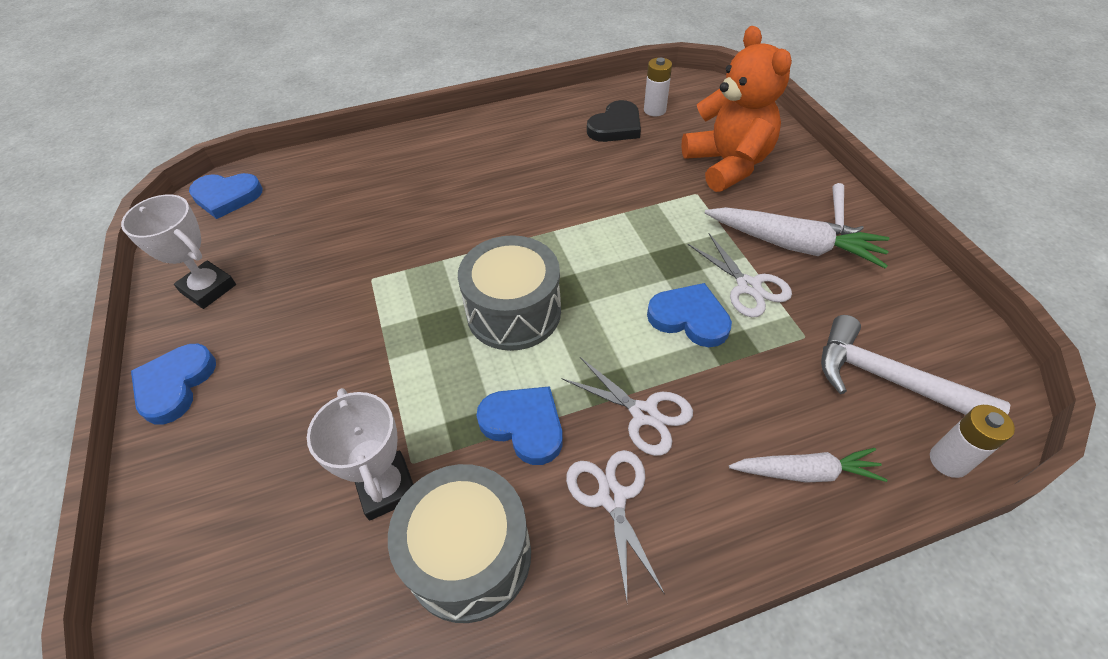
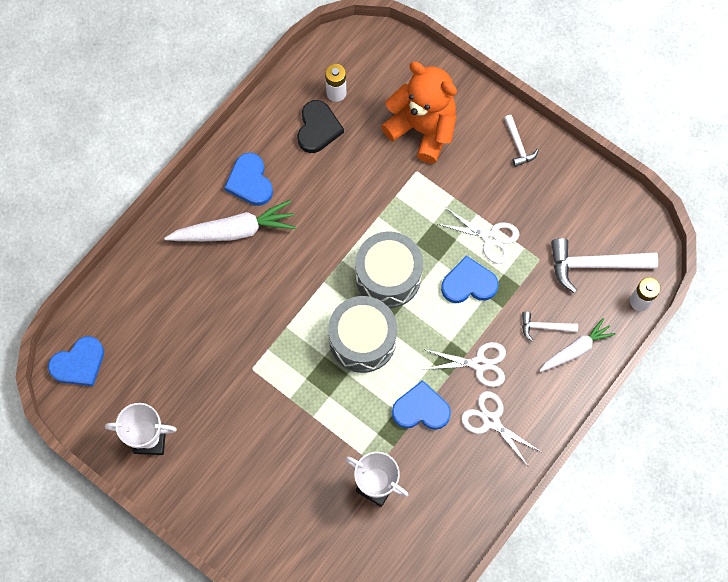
camera: 35 degrees left, 20 degrees up
blue heart [131,344,216,425] -> blue heart moved to [224,153,273,206]
grey drum [388,464,531,623] -> grey drum moved to [355,231,423,308]
white carrot [705,207,890,269] -> white carrot moved to [165,200,296,241]
none -> white hammer [522,311,578,342]

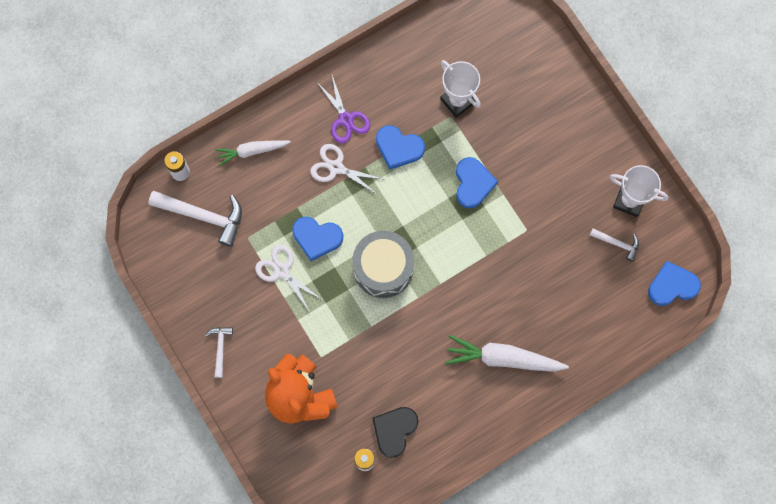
camera: 160 degrees left, 5 degrees up
blue heart [224,153,273,206] -> blue heart moved to [456,157,498,208]
grey drum [328,296,397,373] -> none
white scissors [461,391,541,466] -> purple scissors [316,75,370,143]
white hammer [522,311,578,342] -> white hammer moved to [590,228,639,262]

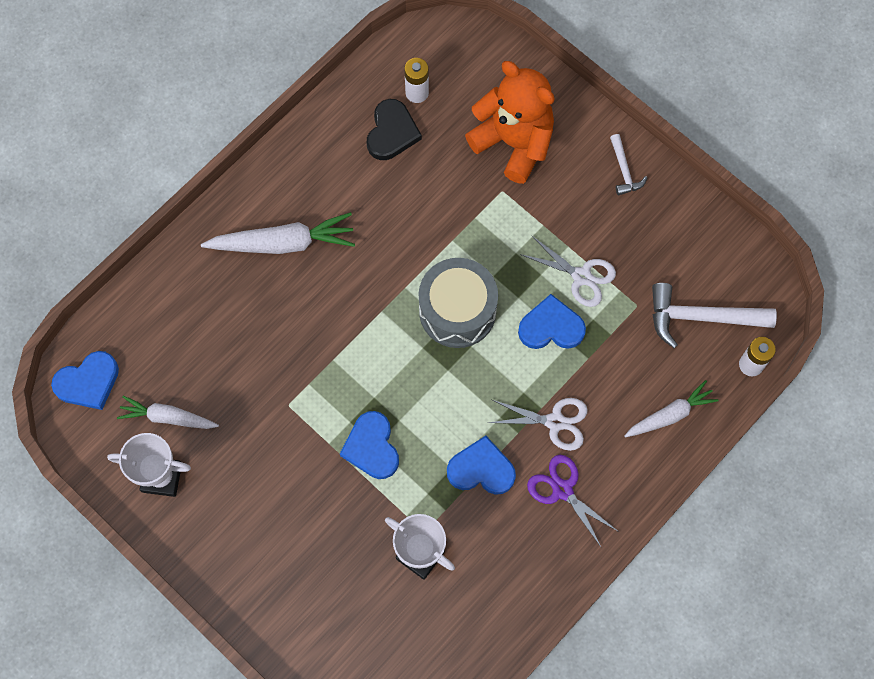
camera: 165 degrees right, 5 degrees down
white hammer [590,228,639,262] -> white carrot [117,396,219,429]

